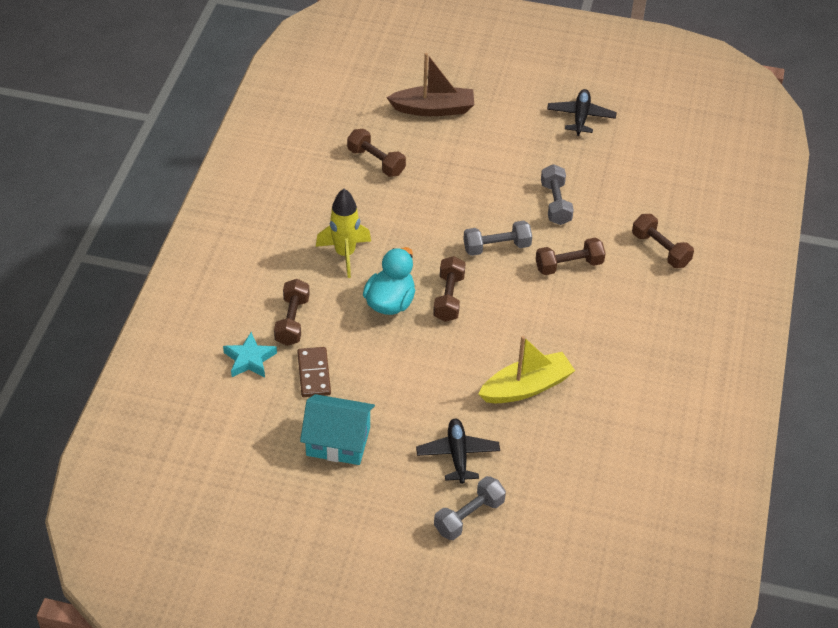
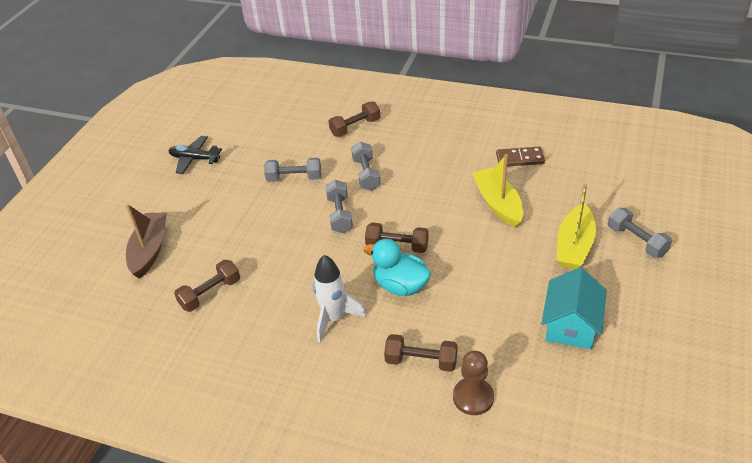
camera: 80 degrees left, 5 degrees down
turquoise star [223,332,277,377] -> brown pawn [453,351,494,415]
brown domino [297,347,331,397] -> brown domino moved to [496,147,545,167]
yellow rocket [316,189,371,278] -> white rocket [313,255,366,343]
black plane [416,419,500,484] -> yellow boat [557,184,596,269]
brown dumbbell [536,238,606,275] -> grey dumbbell [351,142,381,191]

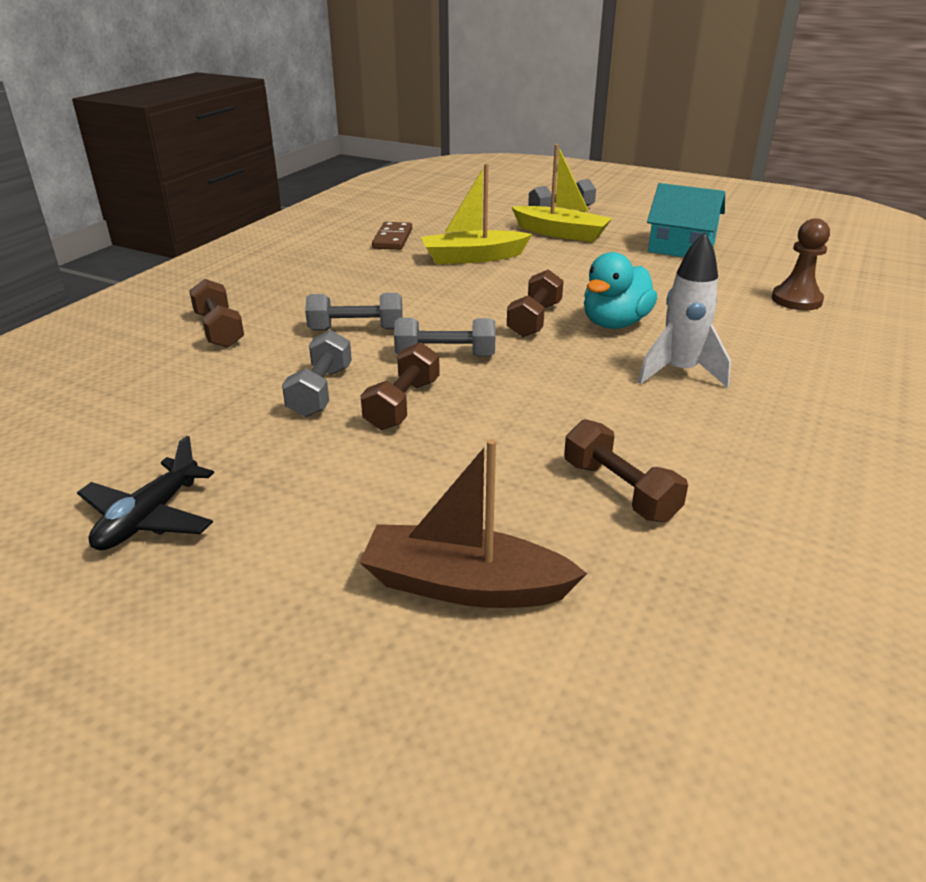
camera: 85 degrees left, 10 degrees down
brown dumbbell [384,334,458,372] -> brown dumbbell moved to [360,342,440,430]

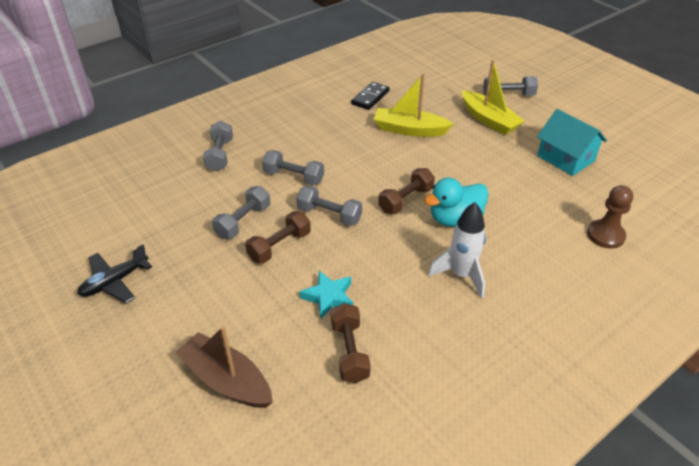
camera: 25 degrees right, 10 degrees up
brown dumbbell [189,279,244,348] -> grey dumbbell [203,121,233,172]
brown domino [372,222,412,250] -> black domino [351,82,390,110]
none -> turquoise star [300,271,353,319]

